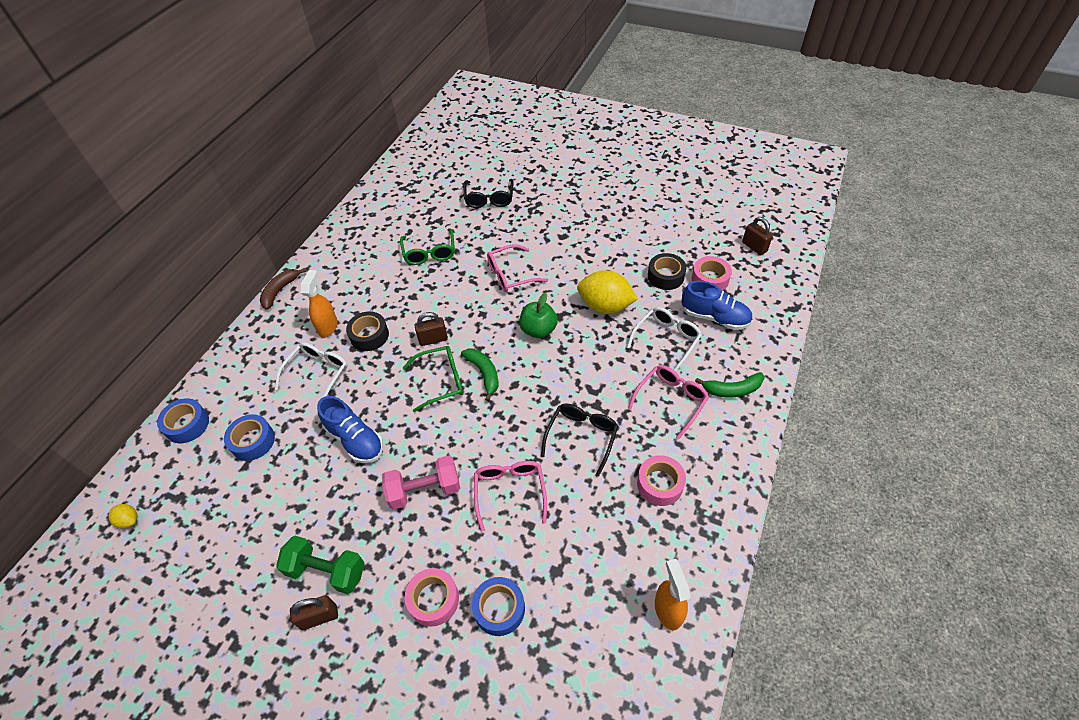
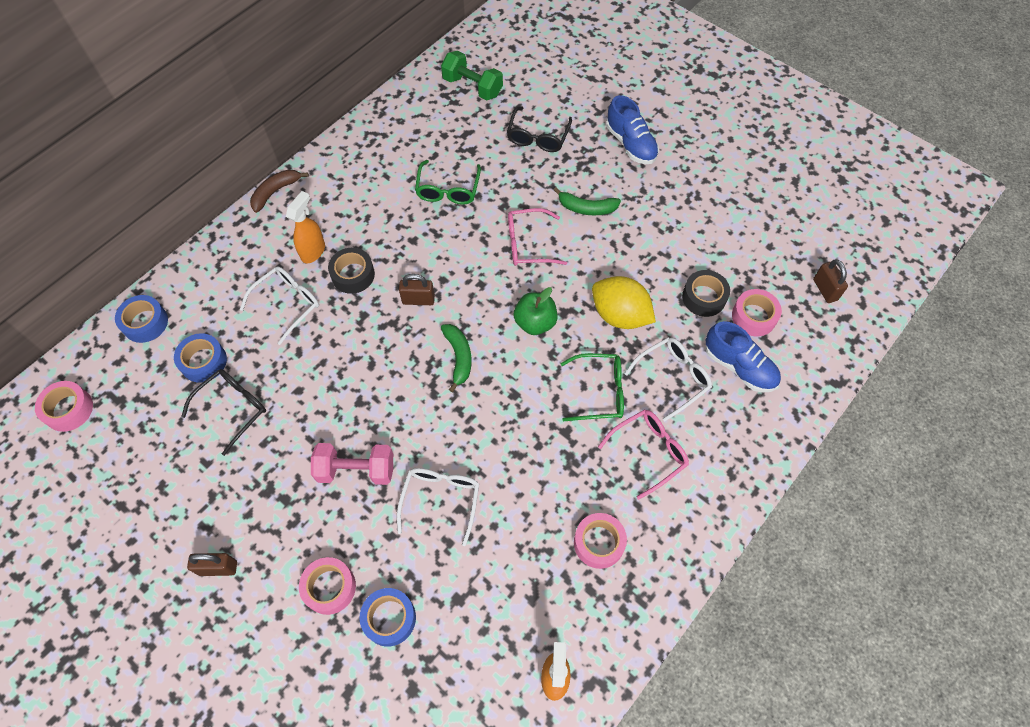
camera: 15 degrees right, 10 degrees up
yellow lemon [108,504,137,529] -> pink tape [35,381,93,432]
green dumbbell [276,536,364,594] -> green dumbbell moved to [441,51,503,100]
blue shoe [317,396,383,463] -> blue shoe moved to [606,95,659,164]
green glasses [403,346,463,412] -> green glasses moved to [560,353,624,421]
pink glasses [474,461,547,532] -> white glasses [397,468,479,546]
black glasses [541,404,618,477] -> black glasses moved to [181,369,266,456]
green banana [695,372,764,397] -> green banana moved to [554,187,621,215]

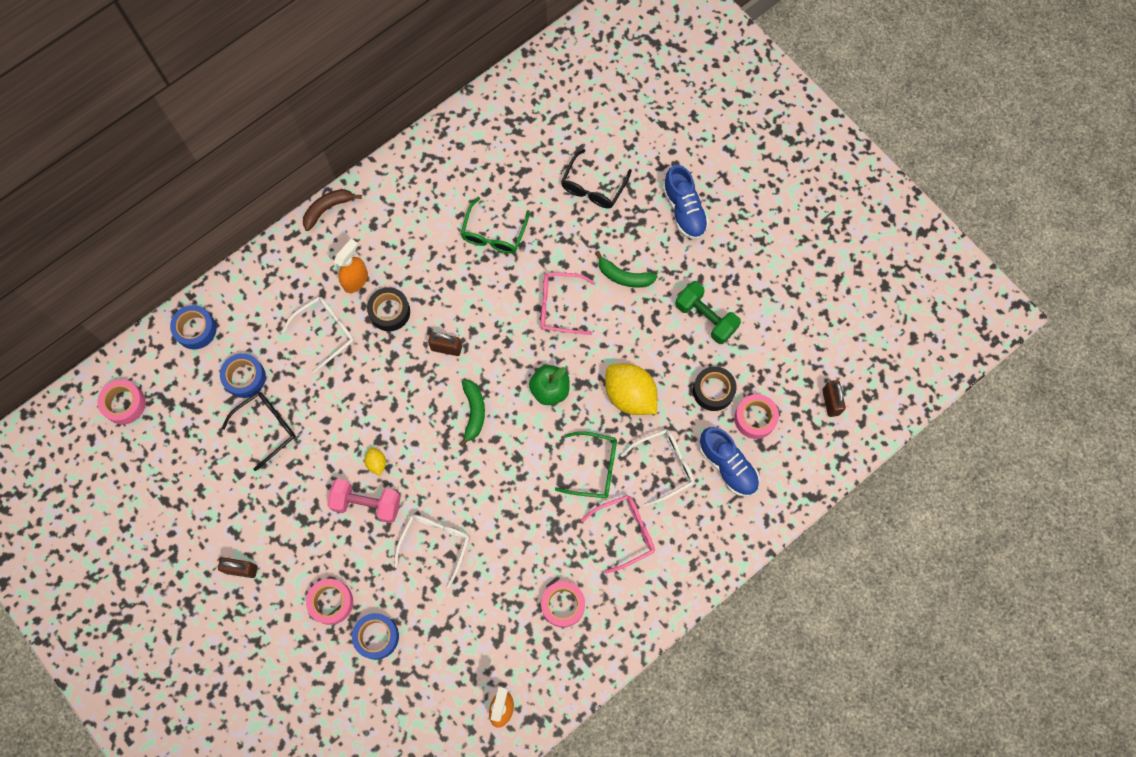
camera: 10 degrees right, 10 degrees up
green dumbbell [441,51,503,100] -> green dumbbell moved to [675,281,741,344]
none -> yellow lemon [364,447,386,476]

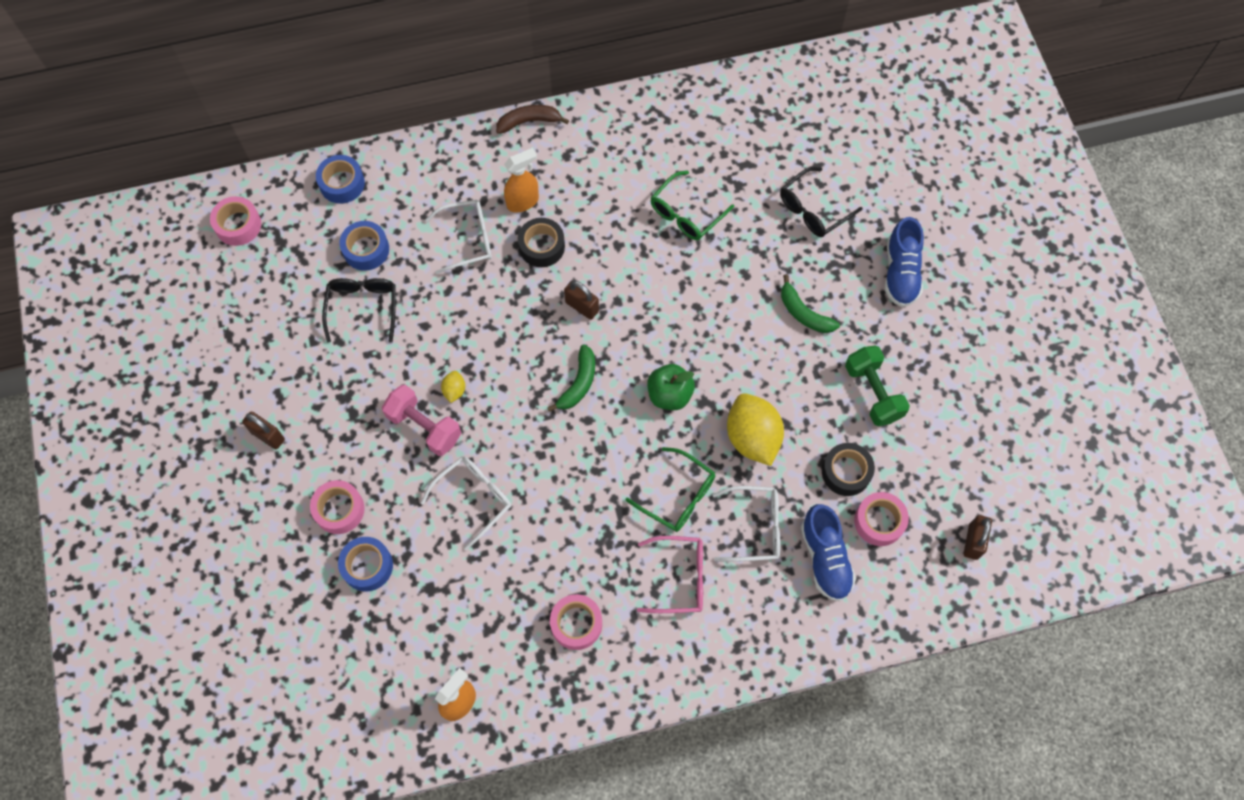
camera: 25 degrees right, 5 degrees down
black glasses [222,392,296,471] -> black glasses turned 75 degrees counterclockwise [322,278,396,343]
pink glasses [541,273,596,335] -> none

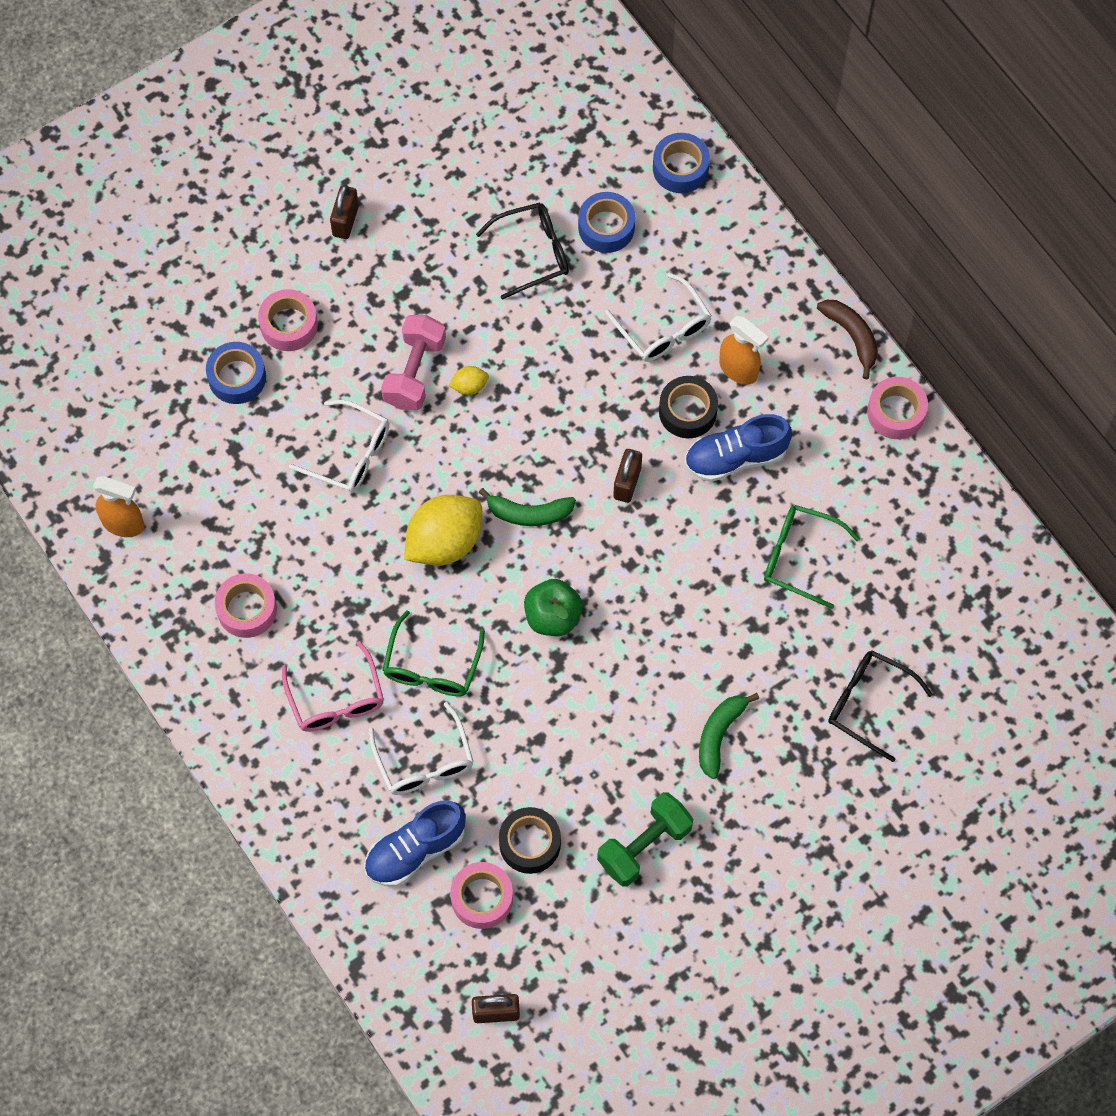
camera: 70 degrees right, 0 degrees up
pink tape [210,196,261,246] -> pink tape moved to [867,377,928,439]
yellow lemon [727,393,784,466] -> yellow lemon moved to [404,495,482,566]
blue shoe [885,217,924,307] -> blue shoe moved to [685,414,792,482]

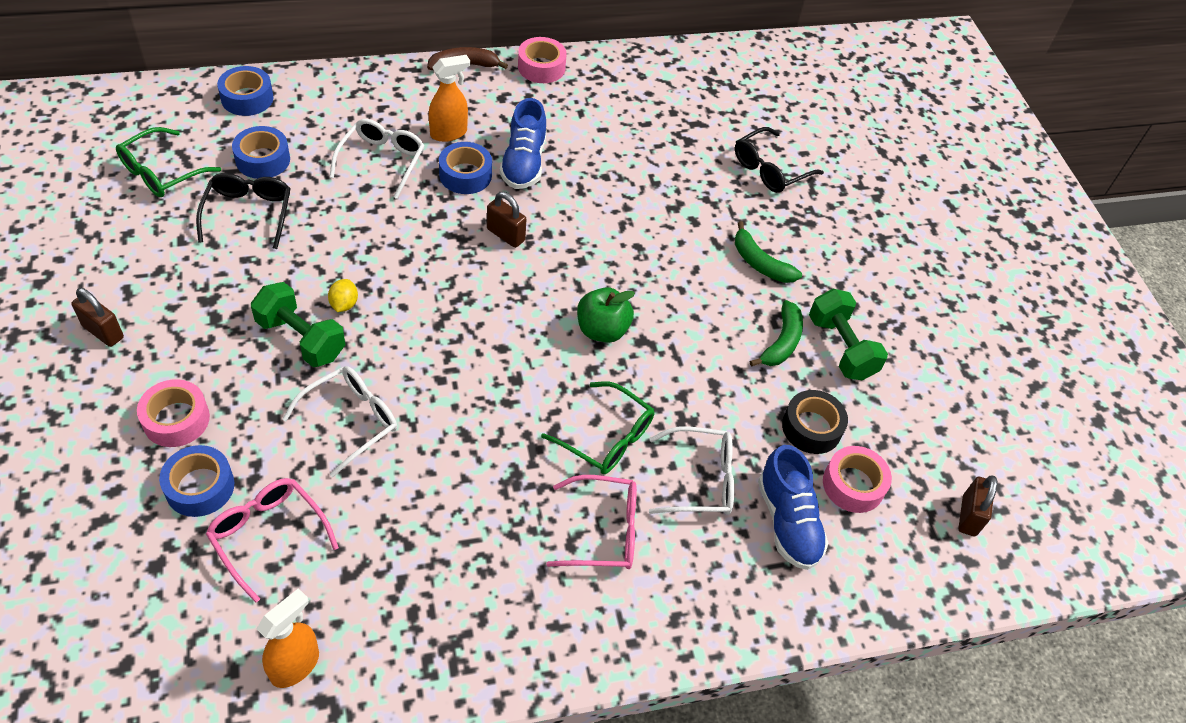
camera: 75 degrees left, 15 degrees down
pink tape [215,573,277,638] -> none
pink dumbbell [381,315,446,410] -> green dumbbell [251,282,345,367]
yellow lemon [404,495,482,566] -> none
green banana [479,488,576,526] -> green banana moved to [750,300,803,367]
white glasses [605,273,712,362] -> white glasses turned 60 degrees counterclockwise [329,119,425,199]
black tape [659,376,718,438] -> blue tape [439,142,492,194]
green glasses [764,505,860,609] -> green glasses moved to [116,127,221,197]
none -> pink glasses [206,478,339,603]

